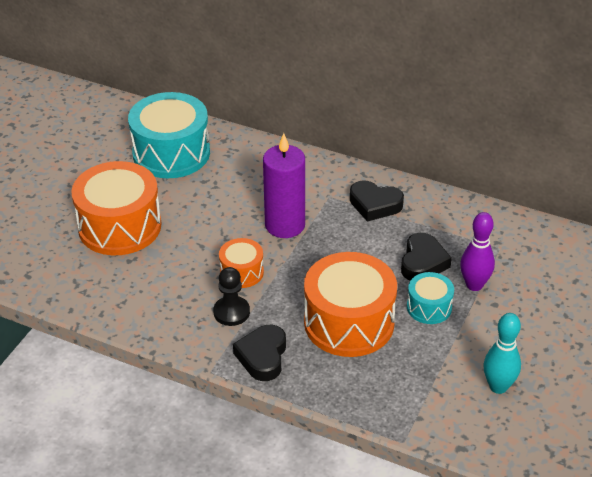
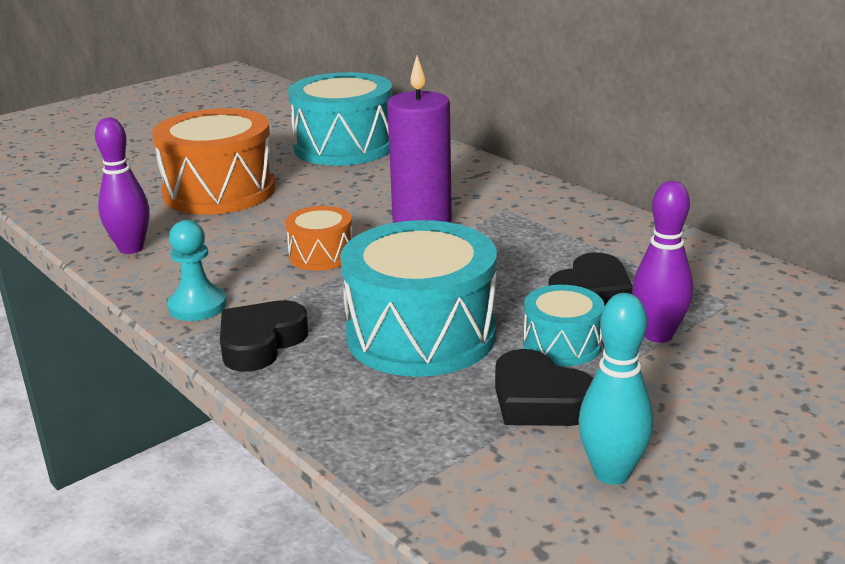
camera: 25 degrees right, 15 degrees down
black pawn [213,267,250,326] -> none
orange drum [304,252,397,357] -> turquoise drum [340,220,497,377]
black heart [350,180,404,222] -> black heart moved to [495,349,593,426]
none -> purple bowling pin [95,118,150,254]
none -> turquoise pawn [167,220,227,321]

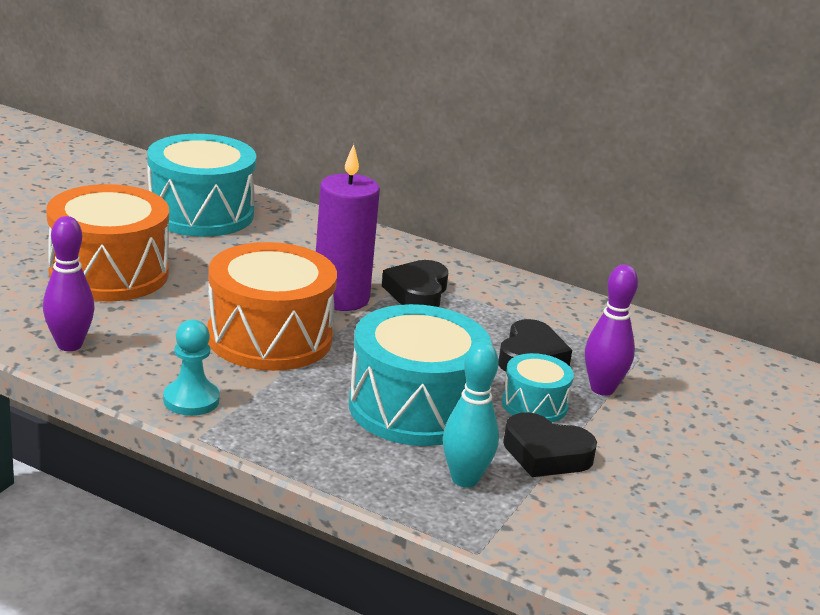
camera: 25 degrees left, 0 degrees up
black heart [220,300,308,372] -> black heart moved to [382,260,448,307]
orange drum [285,206,353,271] -> orange drum [207,242,337,371], size x1.98
turquoise bowling pin [578,293,653,485] -> turquoise bowling pin moved to [443,342,499,488]

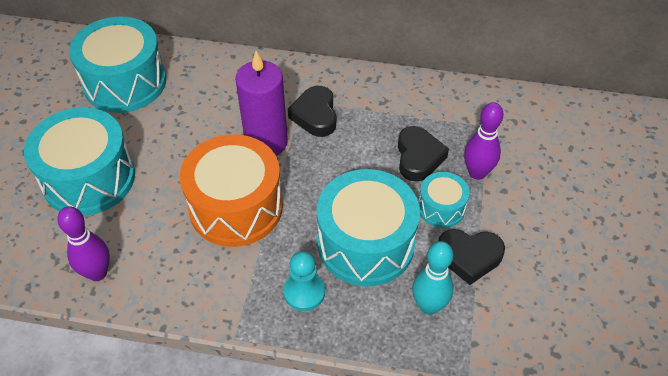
camera: 15 degrees left, 25 degrees up
orange drum [46,184,169,301] -> turquoise drum [24,107,135,216]
turquoise pawn [163,319,220,416] -> turquoise pawn moved to [283,251,325,311]

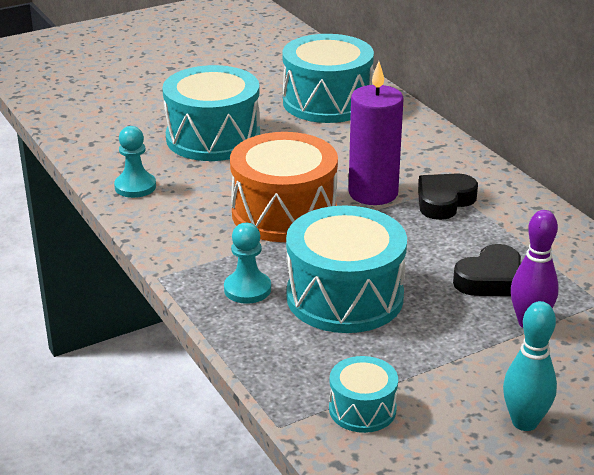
camera: 50 degrees right, 20 degrees down
purple bowling pin [57,206,110,281] -> turquoise pawn [114,126,156,198]
turquoise bowling pin [412,241,454,315] -> turquoise bowling pin moved to [503,301,557,431]
turquoise drum [418,172,469,228] -> turquoise drum moved to [329,356,398,433]
black heart [438,229,505,285] -> none

